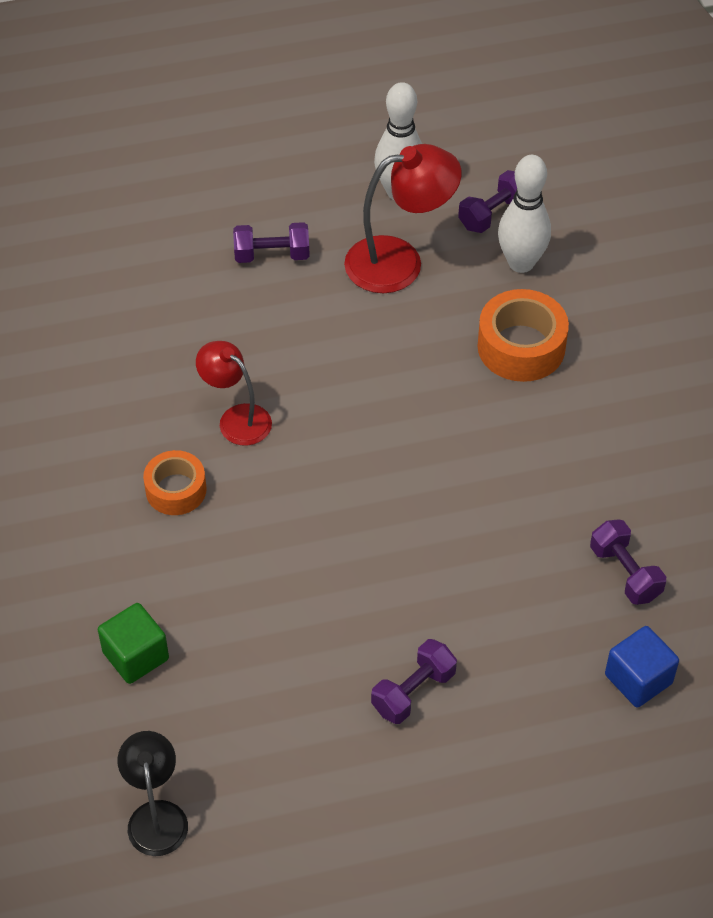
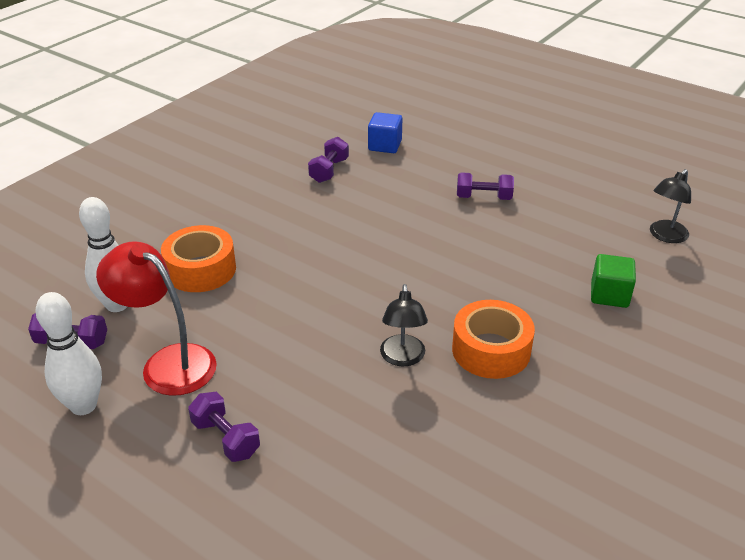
camera: 130 degrees left, 15 degrees down
orange tape [143,450,207,515] -> orange tape [452,300,535,379], size x1.53
red lamp [196,341,272,446] -> black lamp [380,284,428,366]

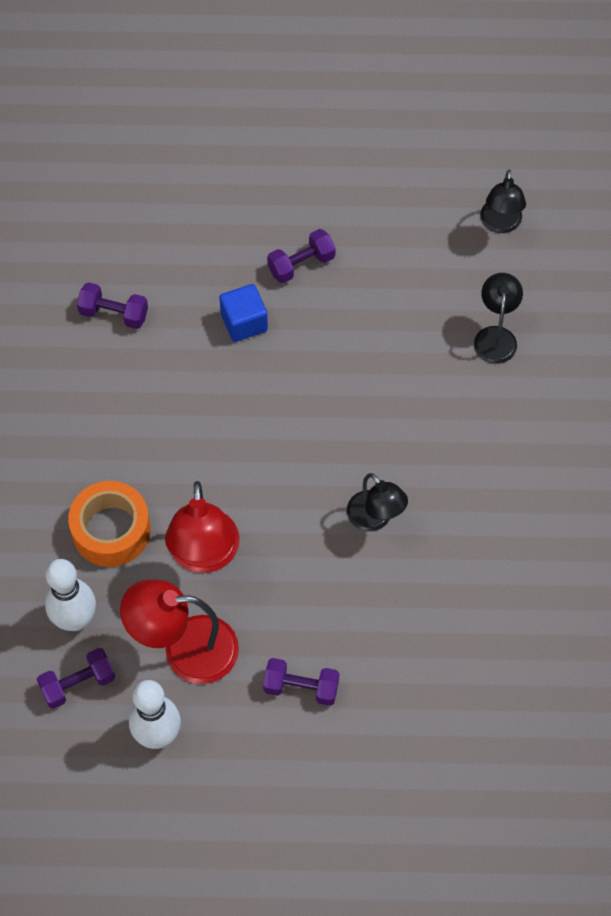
camera: 35 degrees left, 25 degrees up
purple dumbbell [308,137,349,183] -> purple dumbbell turned 60 degrees counterclockwise [77,282,148,329]
blue cube [368,112,402,153] -> blue cube moved to [219,284,268,342]
orange tape [452,300,535,379] -> none
green cube [591,254,636,308] -> black lamp [474,273,523,364]
none -> red lamp [165,481,240,573]

